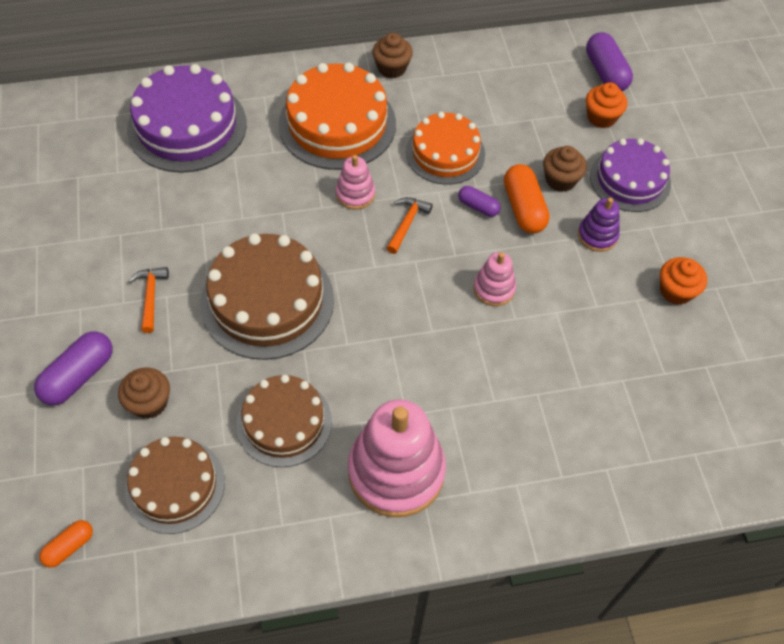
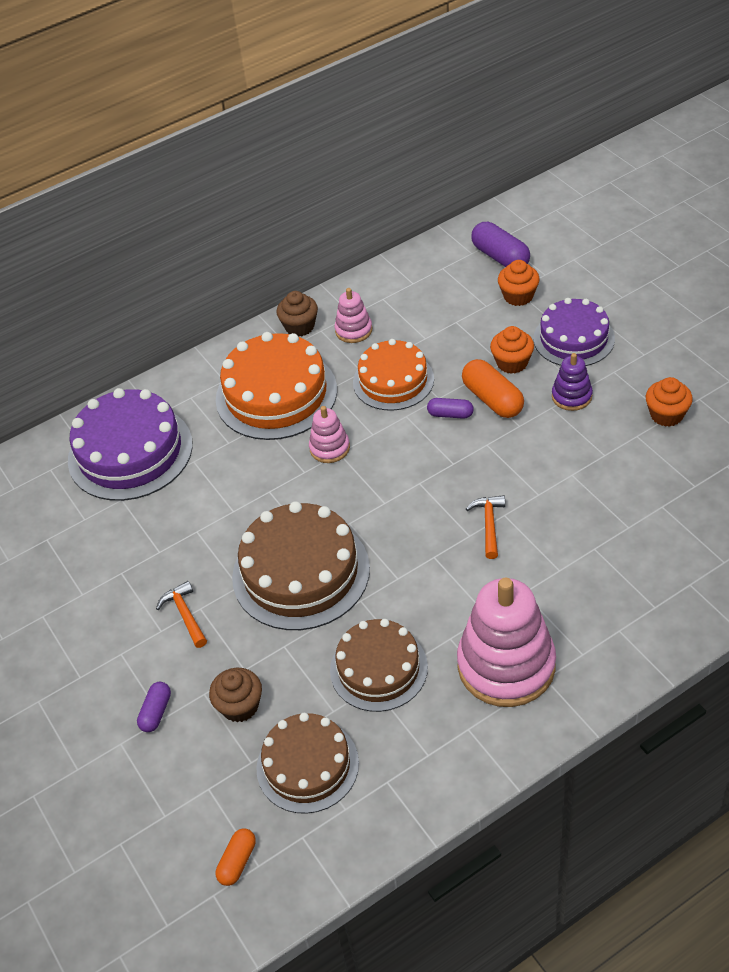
camera: 15 degrees left, 10 degrees down
purple capsule [34,331,113,405] -> purple capsule [137,682,171,732], size x0.58
orange hammer [386,197,433,254] -> orange hammer moved to [466,495,505,559]
pink stacking toy [473,252,516,306] -> pink stacking toy moved to [335,288,372,343]
brown cupcake [543,146,587,192] -> orange cupcake [490,326,534,374]

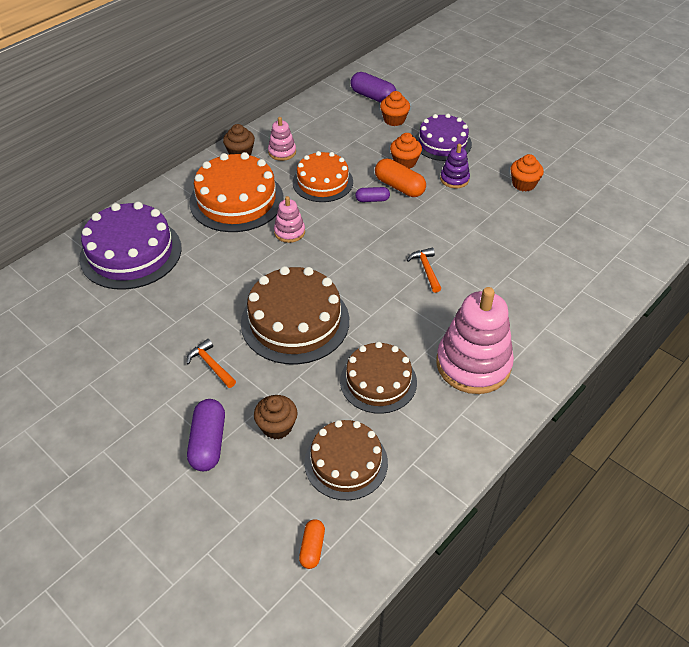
camera: 20 degrees left, 0 degrees up
purple capsule [137,682,171,732] -> purple capsule [187,399,225,471], size x1.72

